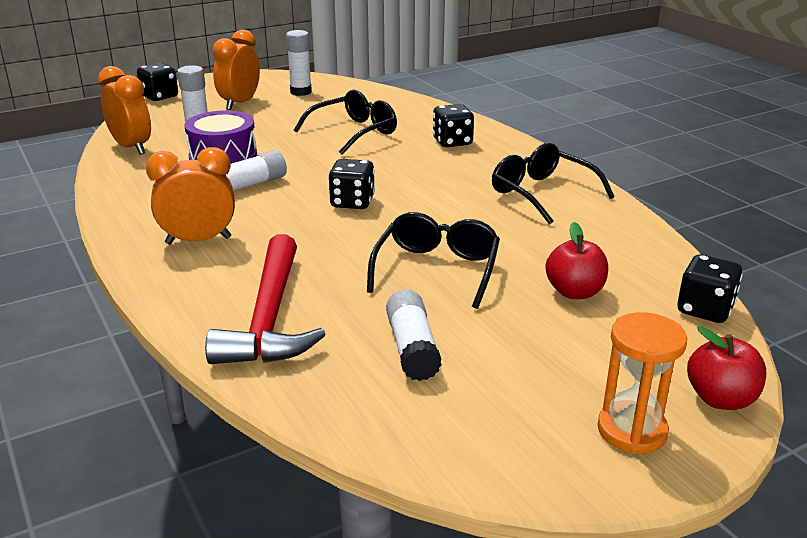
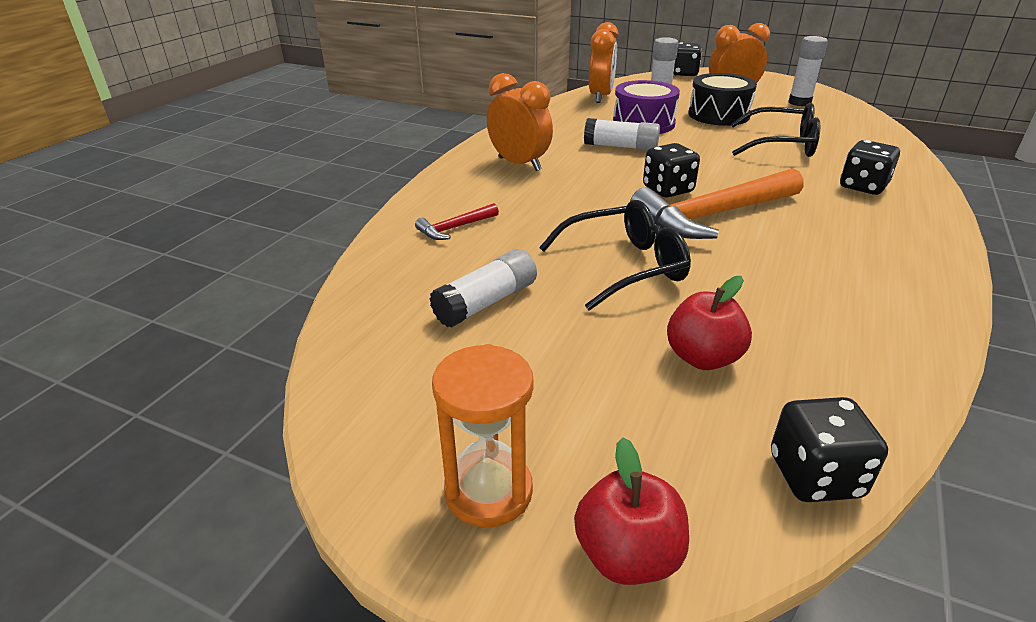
camera: 55 degrees right, 5 degrees up
red hammer [205,234,326,364] -> red hammer [415,203,499,240], size x0.45
black glasses [492,143,615,225] -> none
none -> orange hammer [630,168,803,239]
none -> black drum [688,73,757,126]

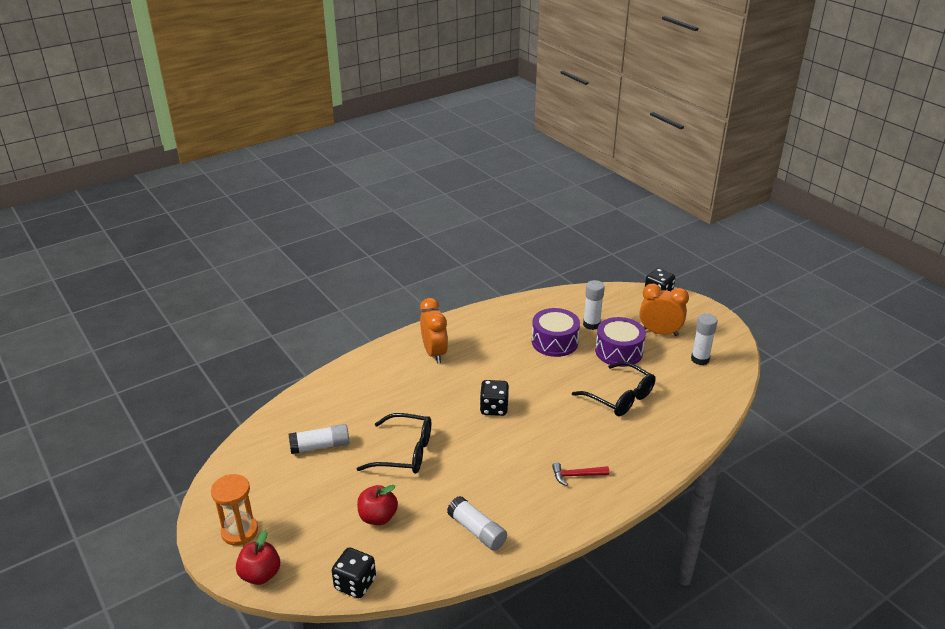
camera: 30 degrees right, 0 degrees up
red hammer [415,203,499,240] -> red hammer moved to [552,462,609,486]
white glue stick [584,118,660,151] -> white glue stick moved to [447,496,507,551]
orange clock [589,22,619,103] -> none
orange hammer [630,168,803,239] -> none
black drum [688,73,757,126] -> purple drum [595,317,646,367]
black dice [840,140,900,195] -> none

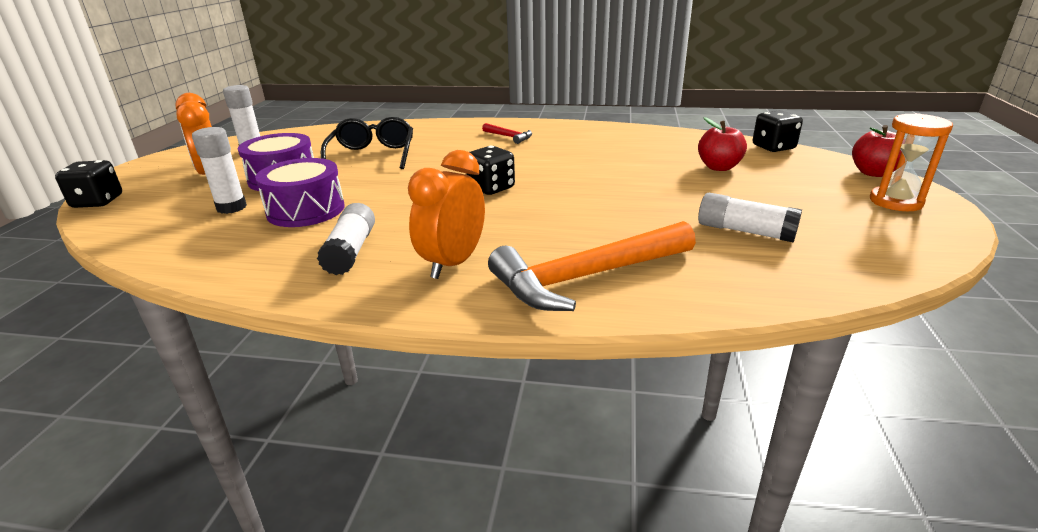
camera: 135 degrees left, 5 degrees down
black glasses [357,413,431,474] -> none
white glue stick [447,496,507,551] -> white glue stick moved to [317,203,375,275]
none -> orange hammer [488,221,696,311]

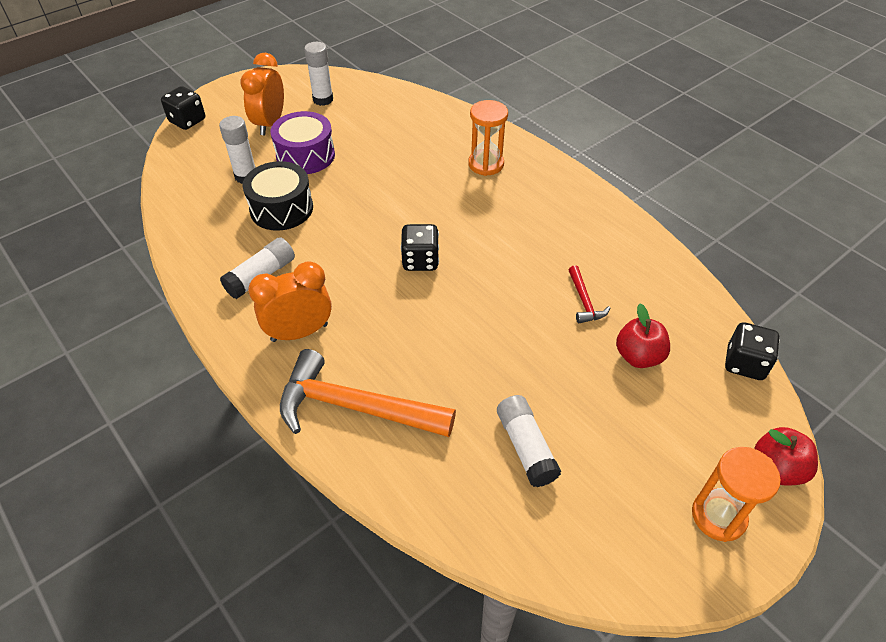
camera: 40 degrees right, 20 degrees up
purple drum [255,158,345,227] -> black drum [243,161,313,231]
black glasses [321,117,413,169] -> none
red hammer [482,123,532,144] -> red hammer moved to [569,265,610,323]
none -> orange hourglass [468,100,508,176]

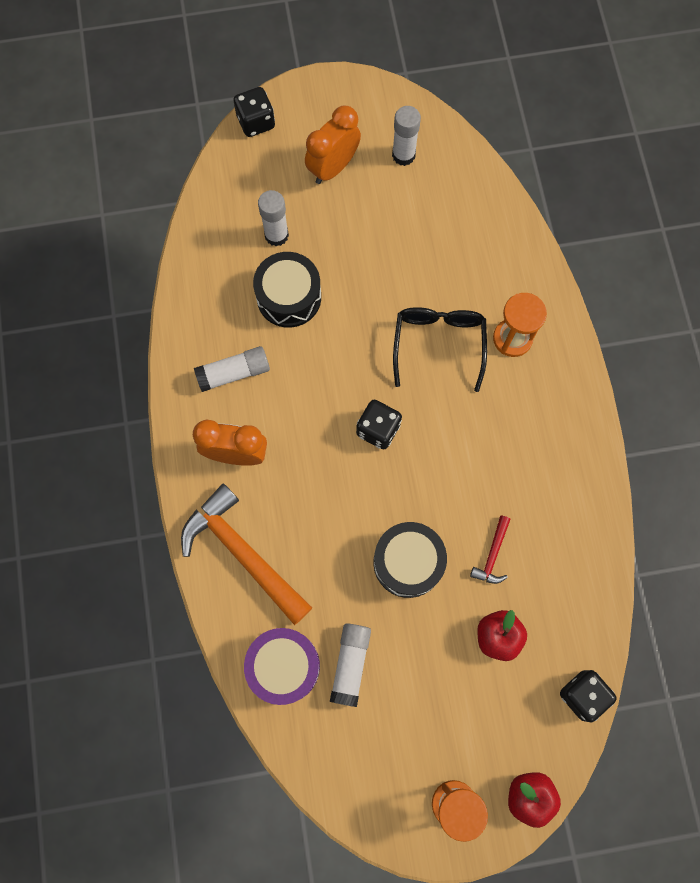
camera: 30 degrees right, 25 degrees up
purple drum [270,111,335,174] -> purple drum moved to [244,628,320,705]
none -> black drum [374,522,447,598]
none -> black glasses [393,307,487,392]

